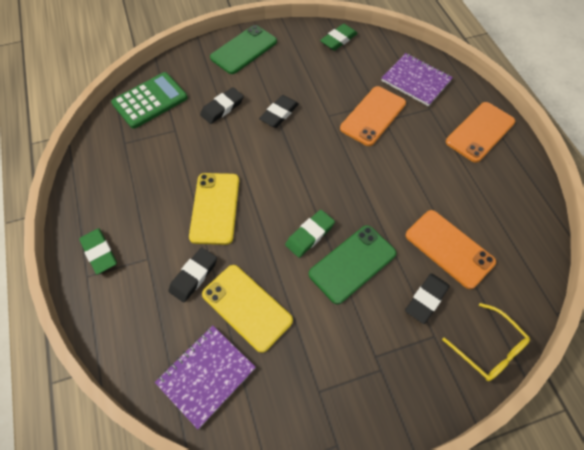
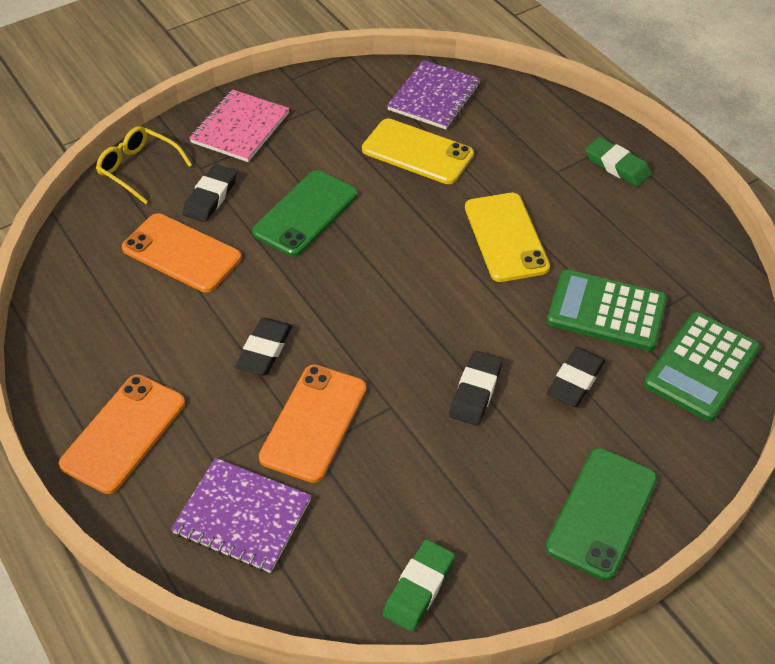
camera: 165 degrees right, 10 degrees down
black eraser [168,247,217,303] -> black eraser moved to [235,318,292,375]
green eraser [285,210,335,258] -> none
none -> pink notebook [189,90,289,162]
none -> green calculator [547,269,667,351]

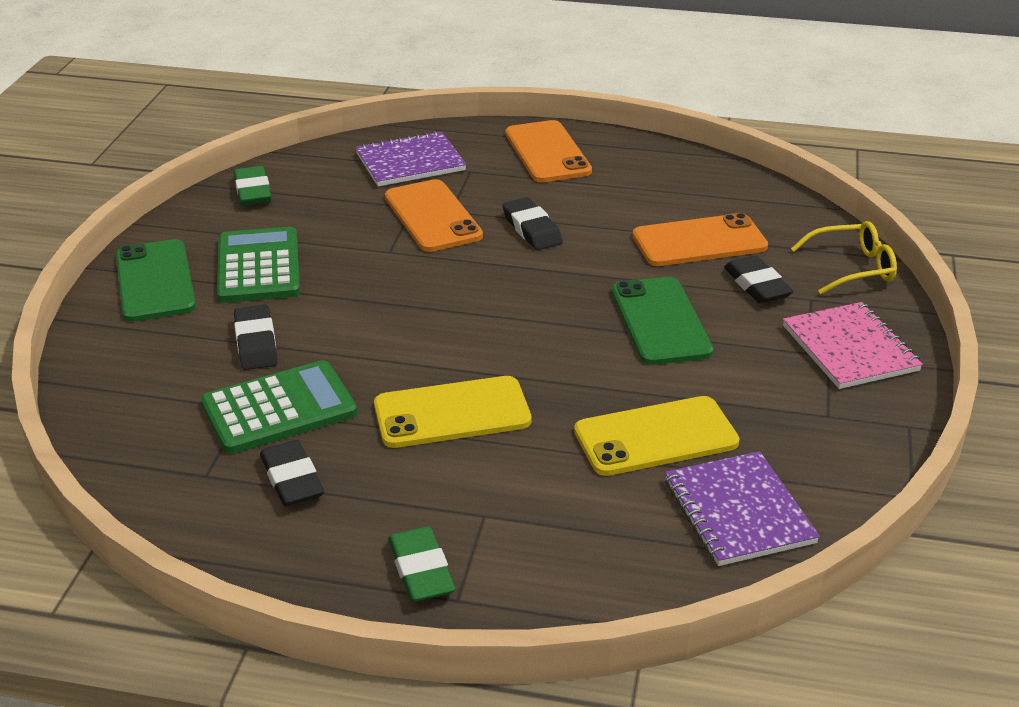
camera: 135 degrees right, 15 degrees down
black eraser [449,351,502,426] -> black eraser moved to [260,440,324,506]
yellow phone [465,193,550,282] -> yellow phone turned 45 degrees counterclockwise [374,376,532,448]
green eraser [585,137,652,187] -> green eraser turned 75 degrees clockwise [388,526,455,602]
green calculator [644,312,760,421] -> green calculator moved to [217,227,300,303]

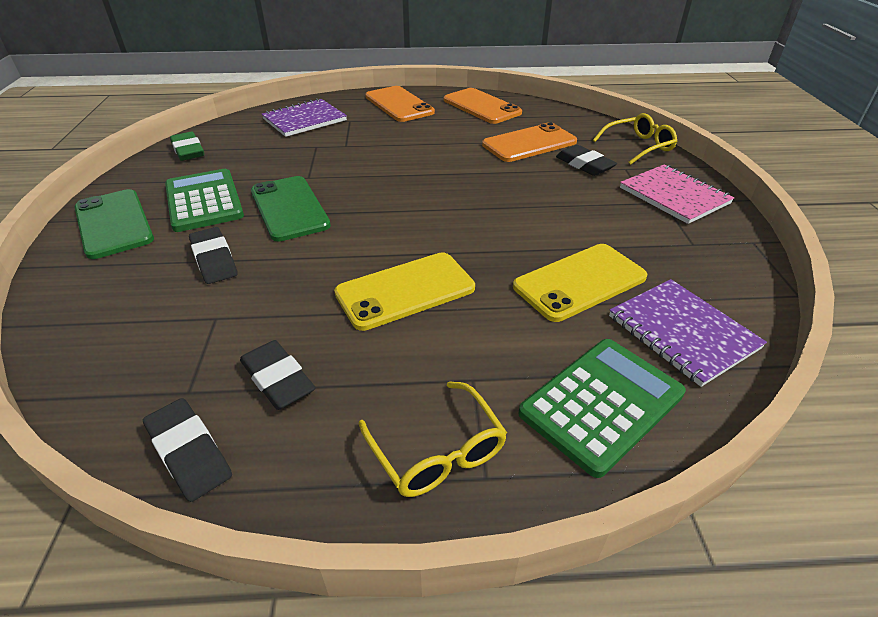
camera: 15 degrees left, 5 degrees up
green calculator [201,360,357,454] -> green calculator moved to [518,339,686,478]
orange phone [385,179,483,252] -> orange phone moved to [444,88,522,124]
green eraser [388,526,455,602] -> yellow glasses [359,381,507,497]
black eraser [502,197,563,250] -> black eraser moved to [143,398,232,502]
green phone [611,277,714,365] -> green phone moved to [251,176,331,241]

